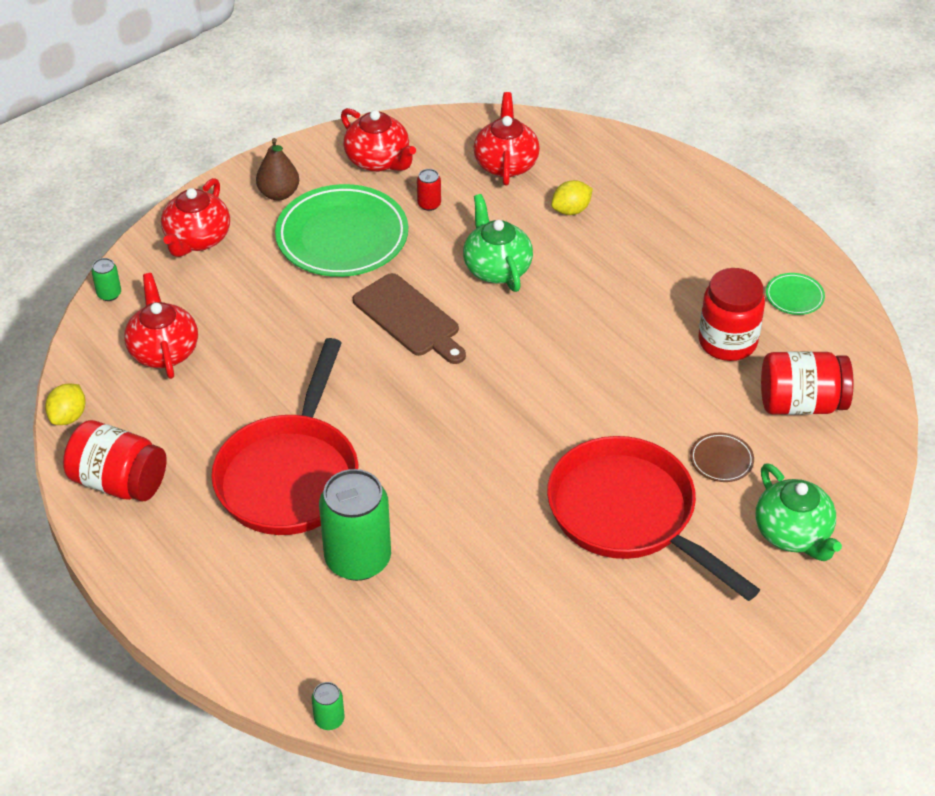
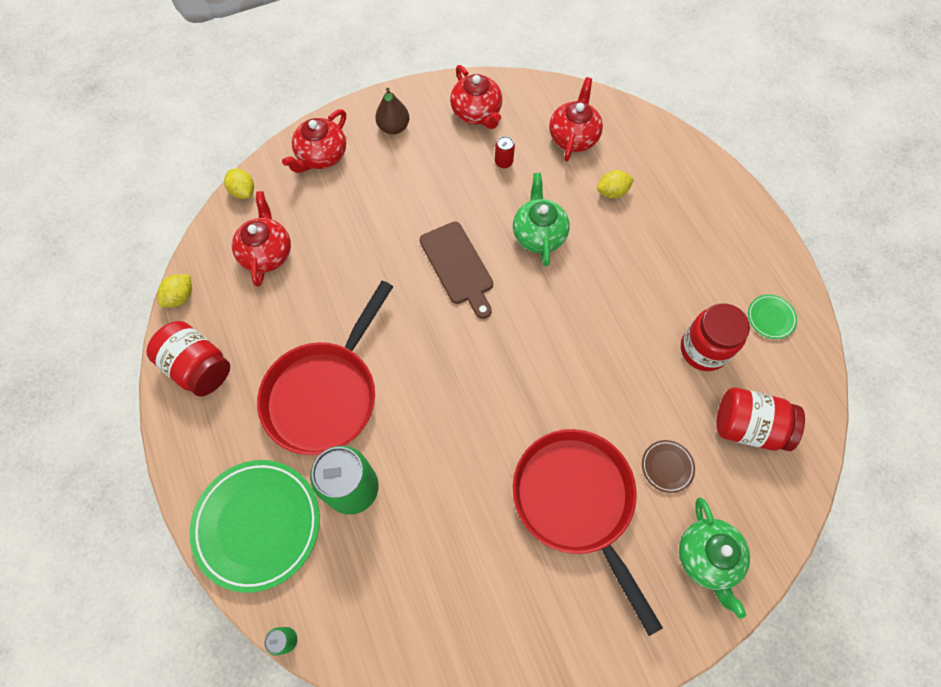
camera: 15 degrees right, 20 degrees up
green can [91,258,121,301] -> yellow lemon [224,168,254,199]
green plate [275,184,408,277] -> green plate moved to [189,460,320,593]

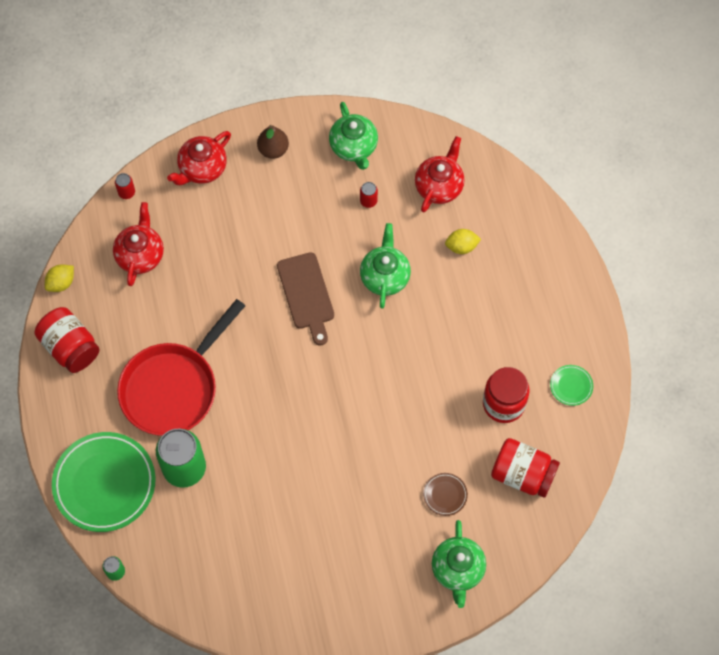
camera: 10 degrees right, 0 degrees up
yellow lemon [224,168,254,199] -> red can [115,173,135,199]
red teapot [450,65,502,129] -> green teapot [329,102,378,170]
red pan [513,429,663,636] -> none

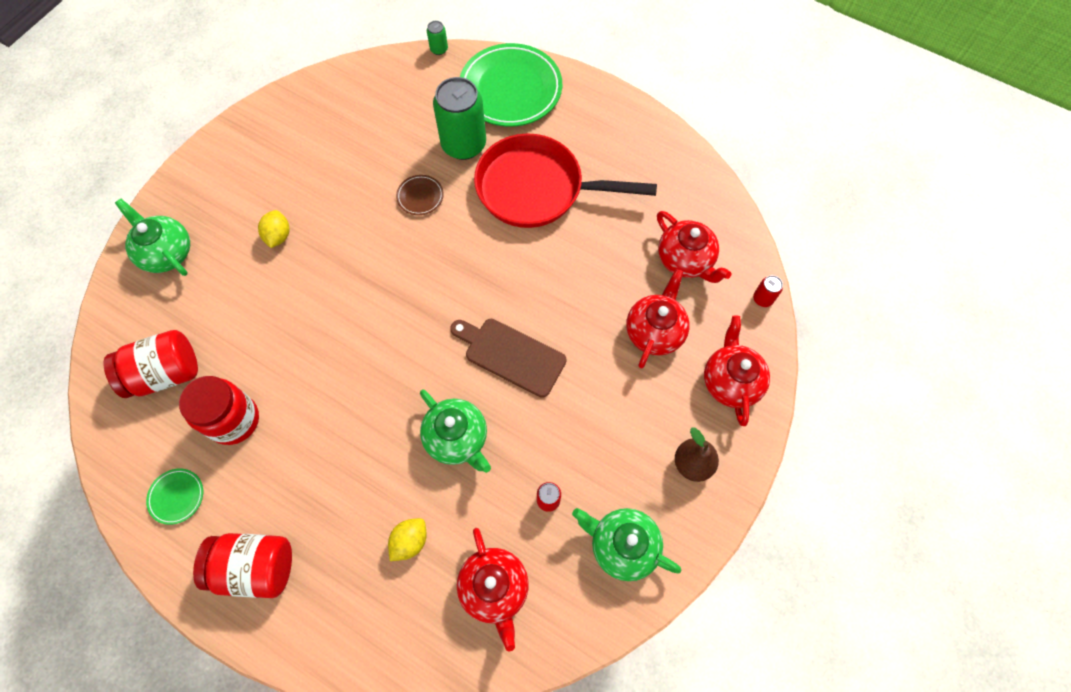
camera: 135 degrees right, 0 degrees up
red jar [35,307,100,373] -> red jar moved to [193,533,292,598]
yellow lemon [45,264,74,292] -> yellow lemon moved to [258,210,289,248]
red pan [117,299,245,436] -> red pan turned 75 degrees counterclockwise [474,134,657,228]
brown plate [423,473,468,516] -> brown plate moved to [396,175,444,215]
none -> red teapot [626,269,690,368]

